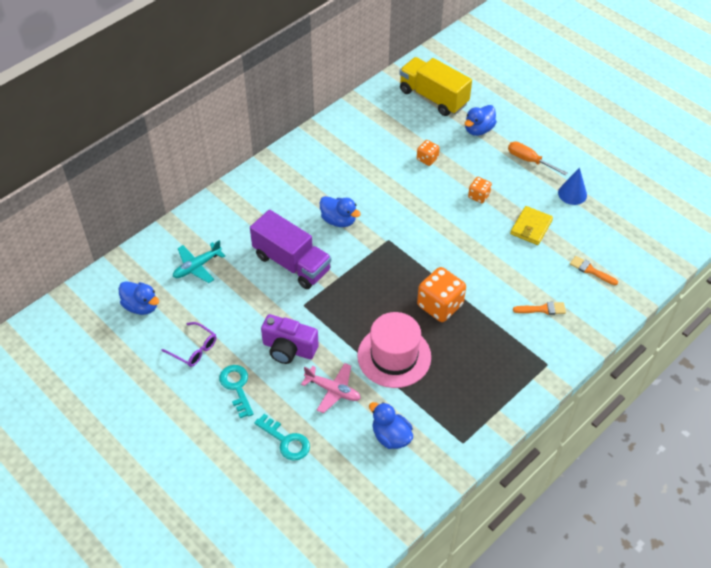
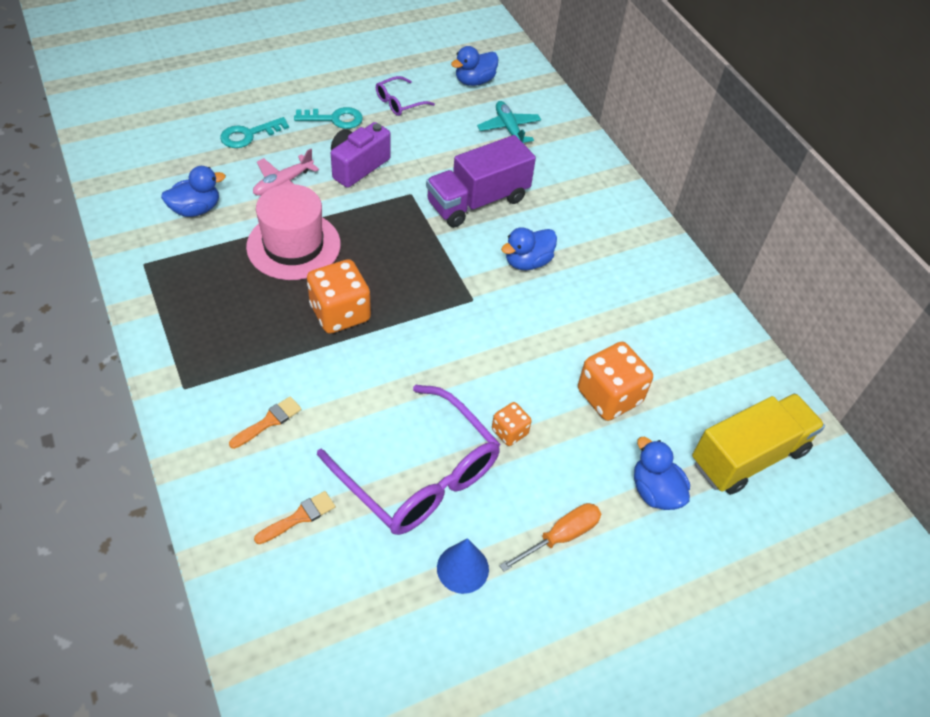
camera: 105 degrees right, 0 degrees up
orange dice [417,140,440,166] -> orange dice [578,342,653,421], size x1.86
yellow wallet [510,206,553,245] -> purple glasses [317,385,500,535]
orange brush [513,302,566,315] -> orange brush turned 150 degrees counterclockwise [229,396,302,449]

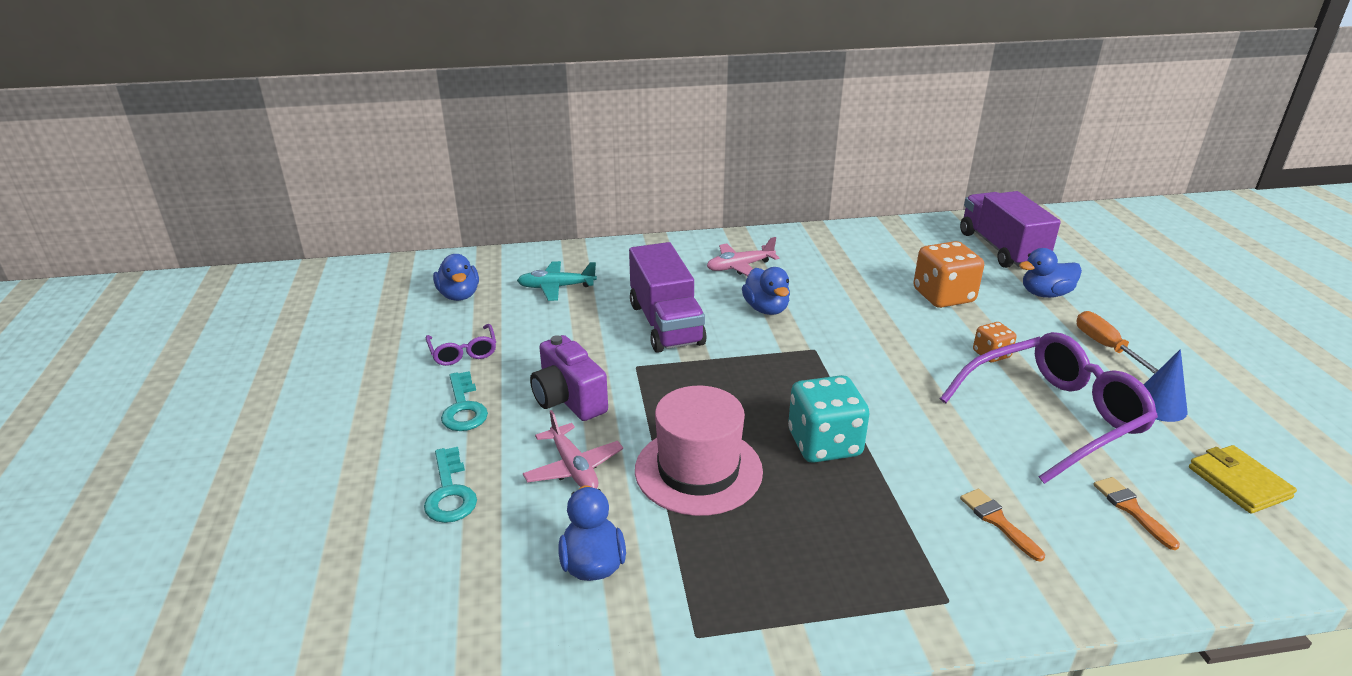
camera: 70 degrees left, 20 degrees down
turquoise key [294,107,363,129] -> turquoise key turned 150 degrees clockwise [441,371,488,431]
orange dice [307,259,371,334] -> turquoise dice [788,375,870,463]
yellow truck [692,393,825,495] -> purple truck [960,191,1061,268]
none -> pink plane [707,237,779,276]
none -> yellow wallet [1189,445,1297,514]

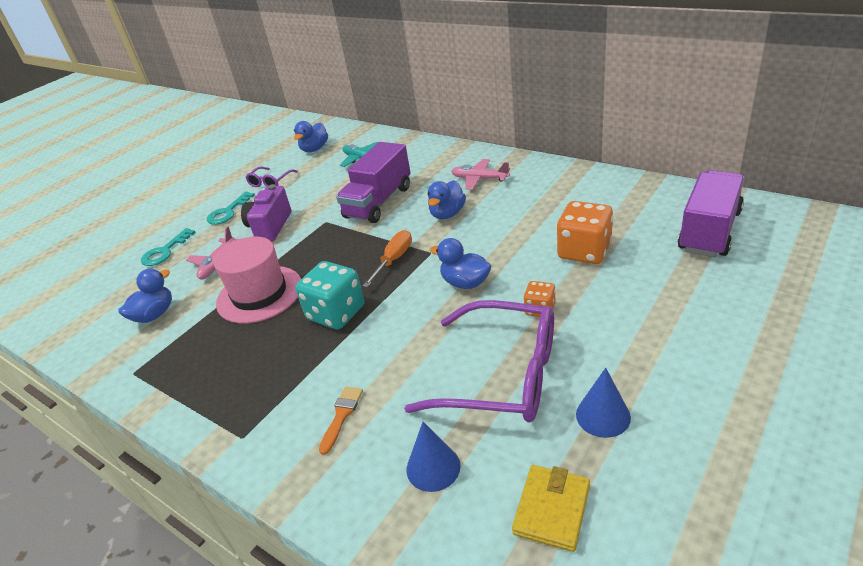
camera: 50 degrees right, 5 degrees up
blue duck [1019,248,1082,298] -> blue duck moved to [430,238,491,289]
orange screwdriver [1077,311,1158,374] -> orange screwdriver moved to [363,230,412,287]
orange brush [1093,477,1180,550] -> blue cone [407,422,461,492]

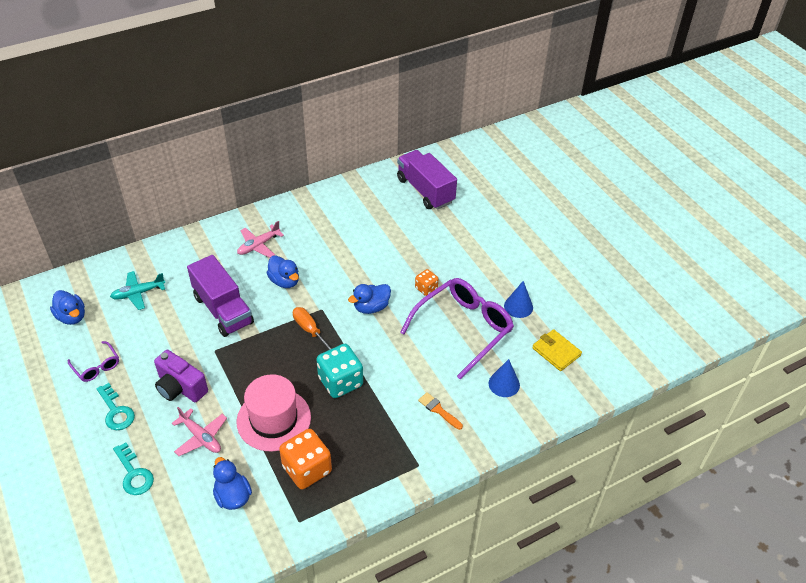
camera: 70 degrees left, 10 degrees up
orange dice [557,201,613,264] -> orange dice moved to [279,429,332,489]

